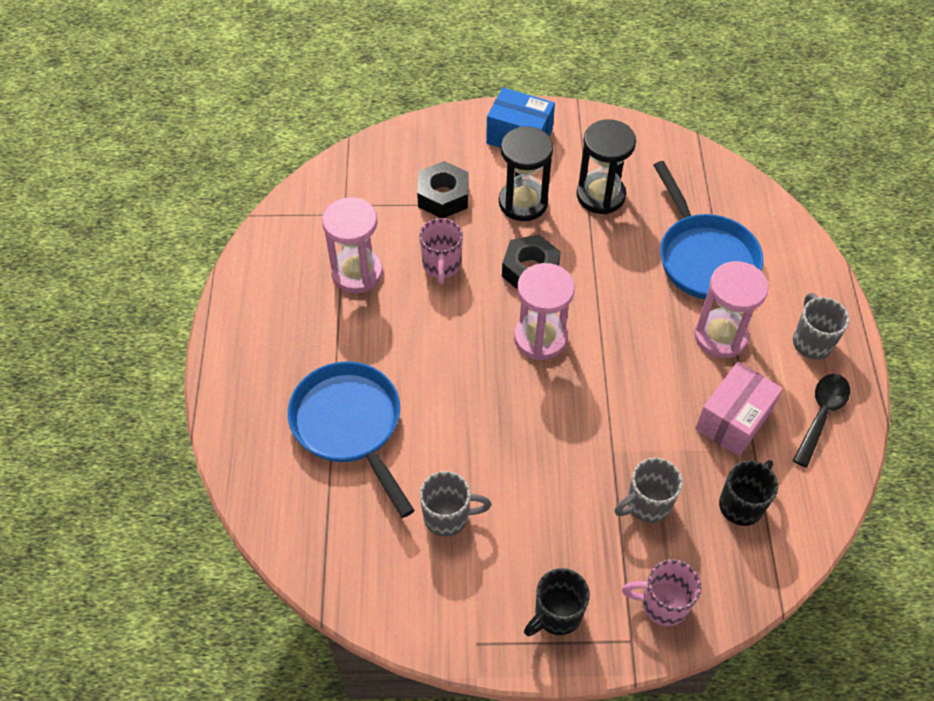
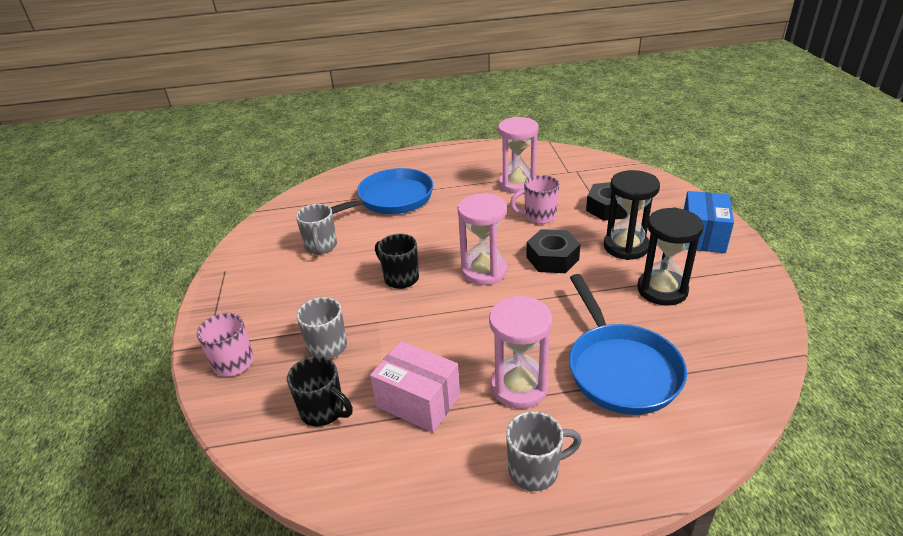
camera: 85 degrees right, 20 degrees down
black mug [524,568,590,636] -> black mug moved to [375,234,419,289]
blue pan [653,161,763,300] -> blue pan turned 75 degrees counterclockwise [569,274,687,415]
black spoon [793,374,850,467] -> none

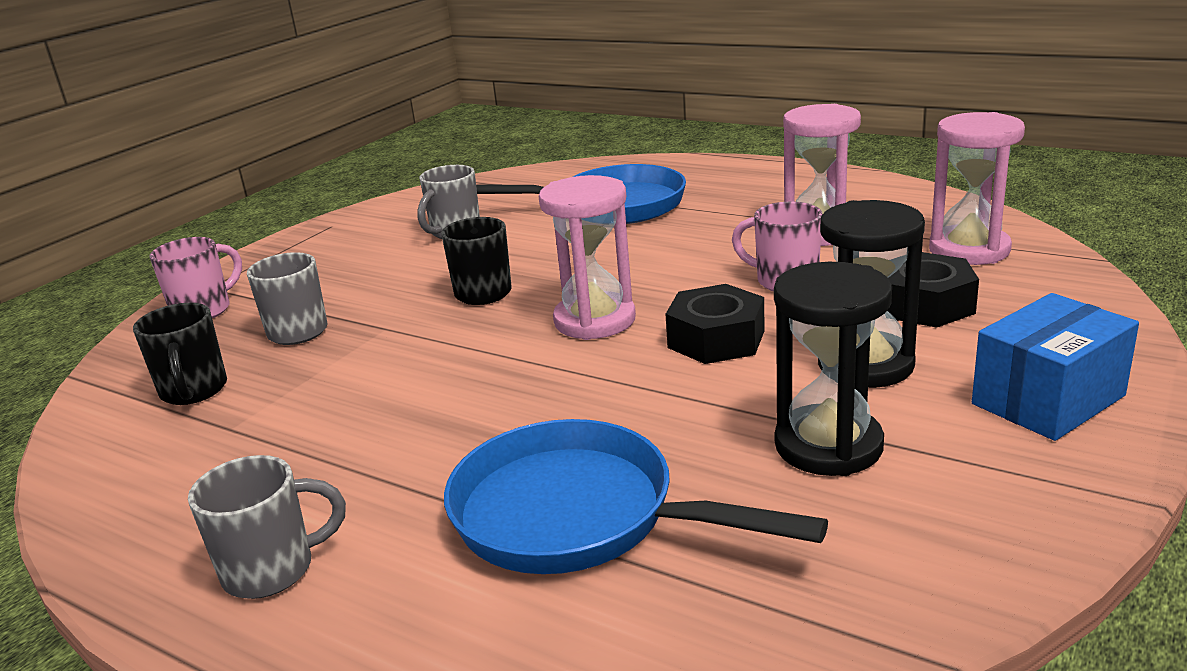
camera: 40 degrees right, 10 degrees down
pink box [370,341,460,432] -> none
pink hourglass [489,295,552,409] -> pink hourglass moved to [929,112,1025,265]
grey mug [506,411,582,491] -> grey mug turned 45 degrees counterclockwise [188,455,346,599]
blue pan [569,274,687,415] -> blue pan turned 90 degrees clockwise [444,419,828,574]

